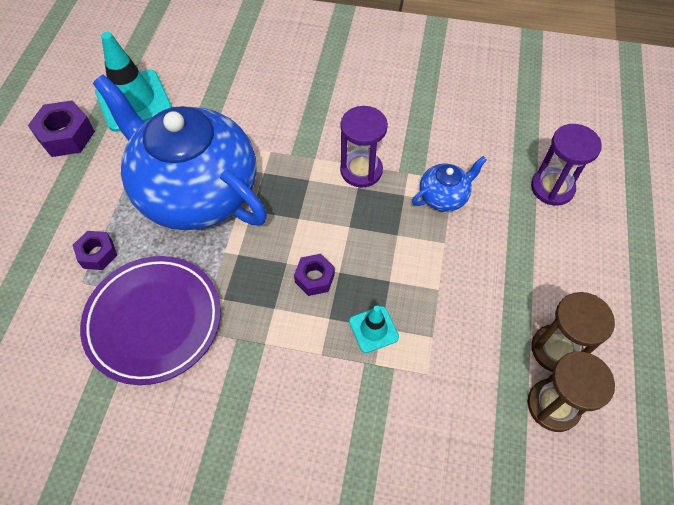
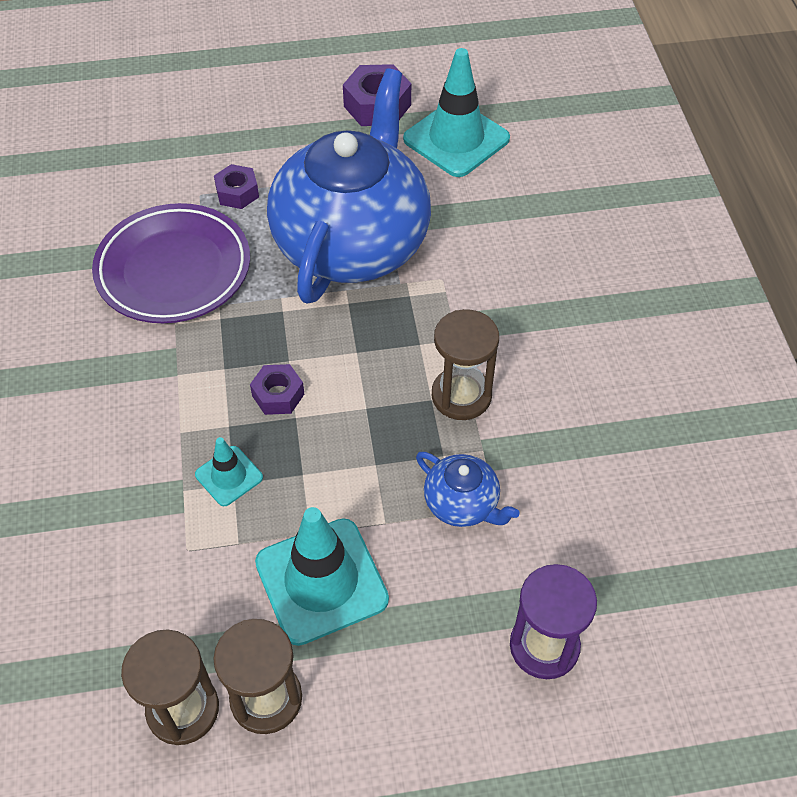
camera: 70 degrees right, 5 degrees down
purple hourglass [340,106,388,188] -> brown hourglass [432,309,499,420]
none -> turquoise traffic cone [255,507,389,646]

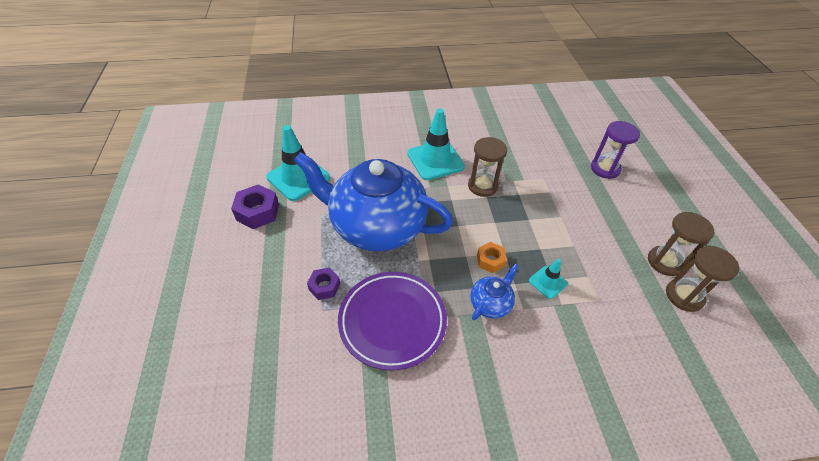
camera: 90 degrees left, 5 degrees down
purple nut [250,364,304,415] -> orange nut [477,242,507,273]
turquoise traffic cone [255,507,389,646] -> turquoise traffic cone moved to [407,108,465,180]
blue teapot [416,452,520,527] -> blue teapot moved to [470,264,519,320]

